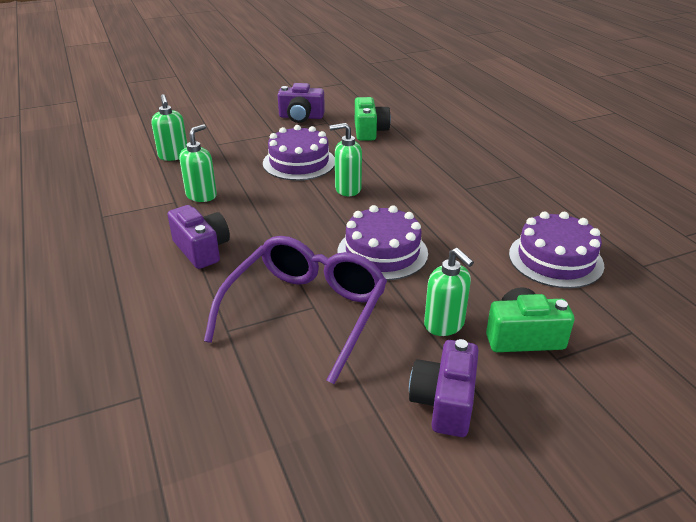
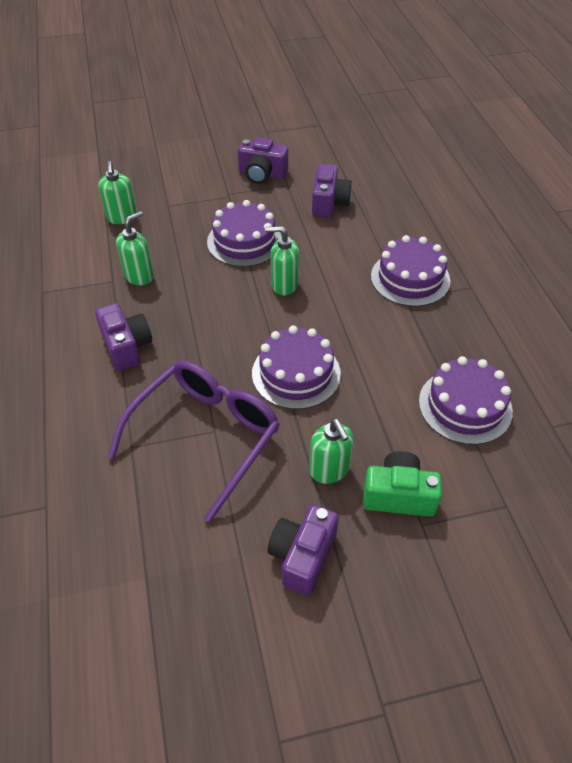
camera: 10 degrees right, 15 degrees up
green camera [355,97,391,141] -> purple camera [312,164,352,218]
none -> purple cake [371,235,450,307]

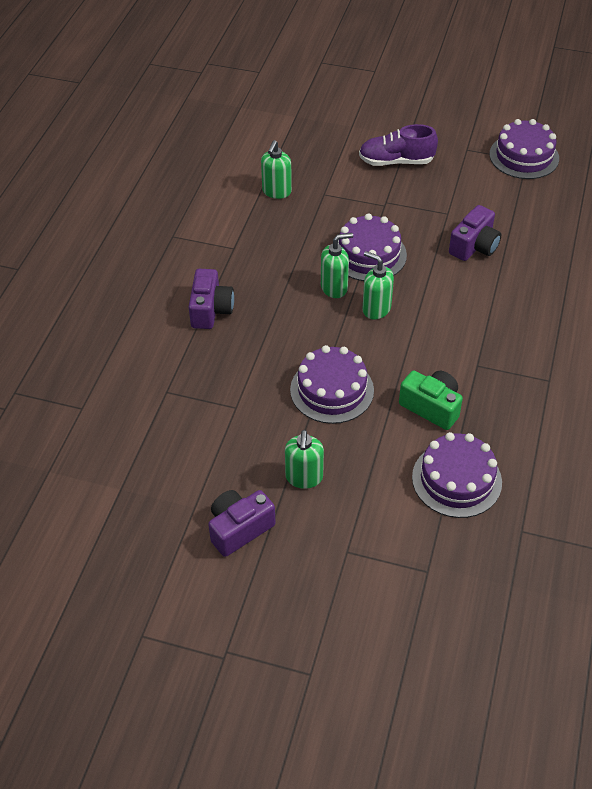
camera: 30 degrees right, 0 degrees up
purple glasses [108,360,280,522] -> none
green soap dispenser [116,211,154,285] -> green soap dispenser moved to [321,233,353,298]
purple camera [238,137,288,184] -> none
green camera [363,451,442,517] -> green camera moved to [399,371,463,430]
purple cake [371,235,450,307] -> purple cake moved to [489,119,559,179]
none -> purple shoe [359,124,438,166]

